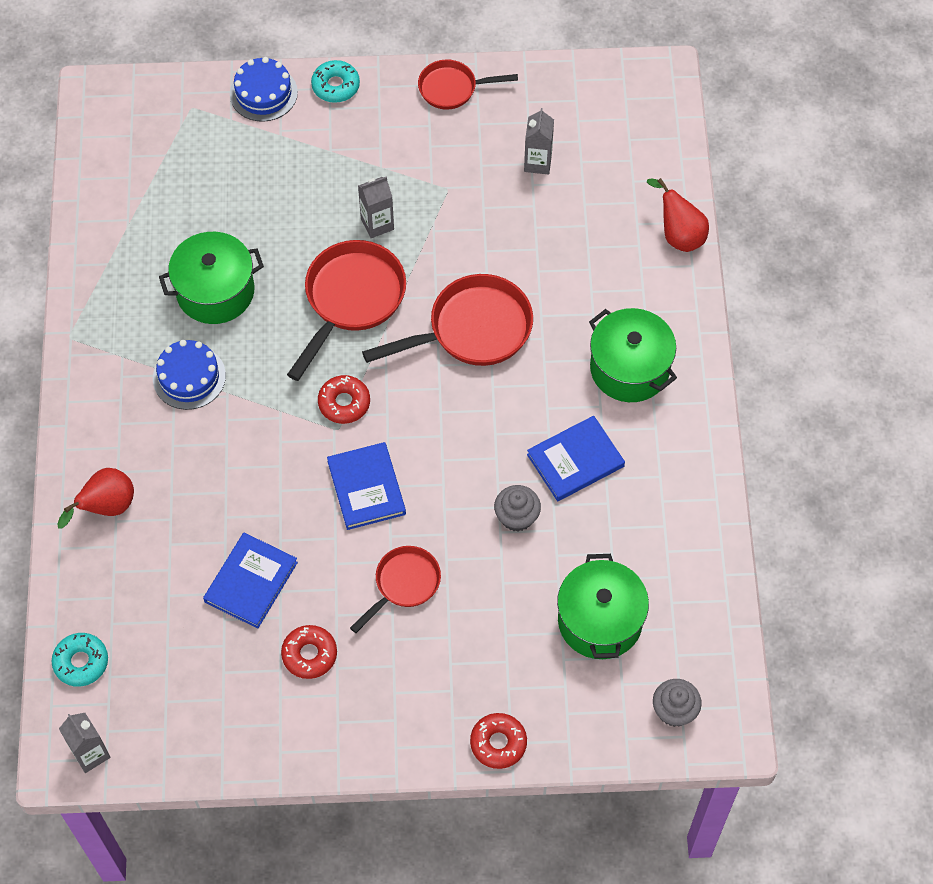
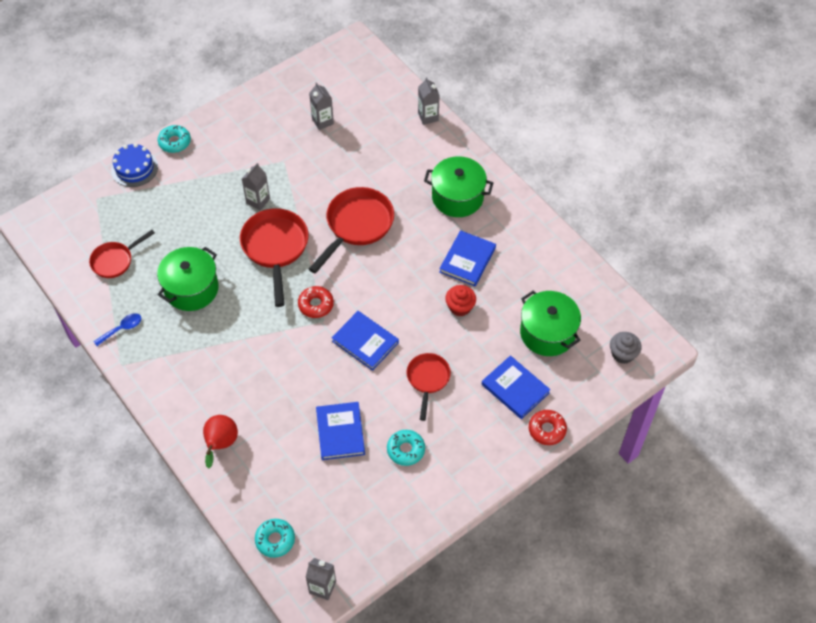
camera: 35 degrees left, 5 degrees down
blue cake [153,340,226,410] -> none
red donut [281,625,337,679] -> turquoise donut [387,430,425,466]
red pan [418,60,518,109] -> red pan moved to [89,230,155,278]
grey cupcake [494,485,541,532] -> red cupcake [445,285,476,316]
red pear [647,178,709,252] -> grey carton [418,77,440,125]
none -> blue spoon [93,313,141,346]
none -> blue book [482,355,550,419]

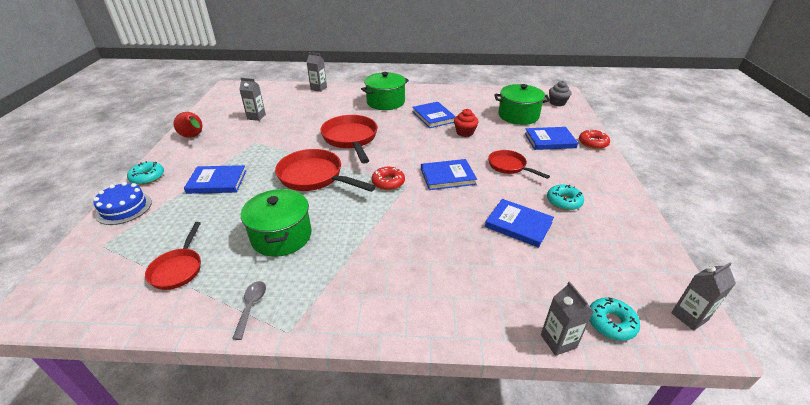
camera: 50 degrees left, 20 degrees down
blue spoon [93,313,141,346] -> grey spoon [232,281,266,340]
red pear [203,415,238,468] -> red pear moved to [173,112,202,138]
grey carton [242,163,270,211] -> grey carton moved to [541,281,593,356]
none -> blue book [184,165,246,194]

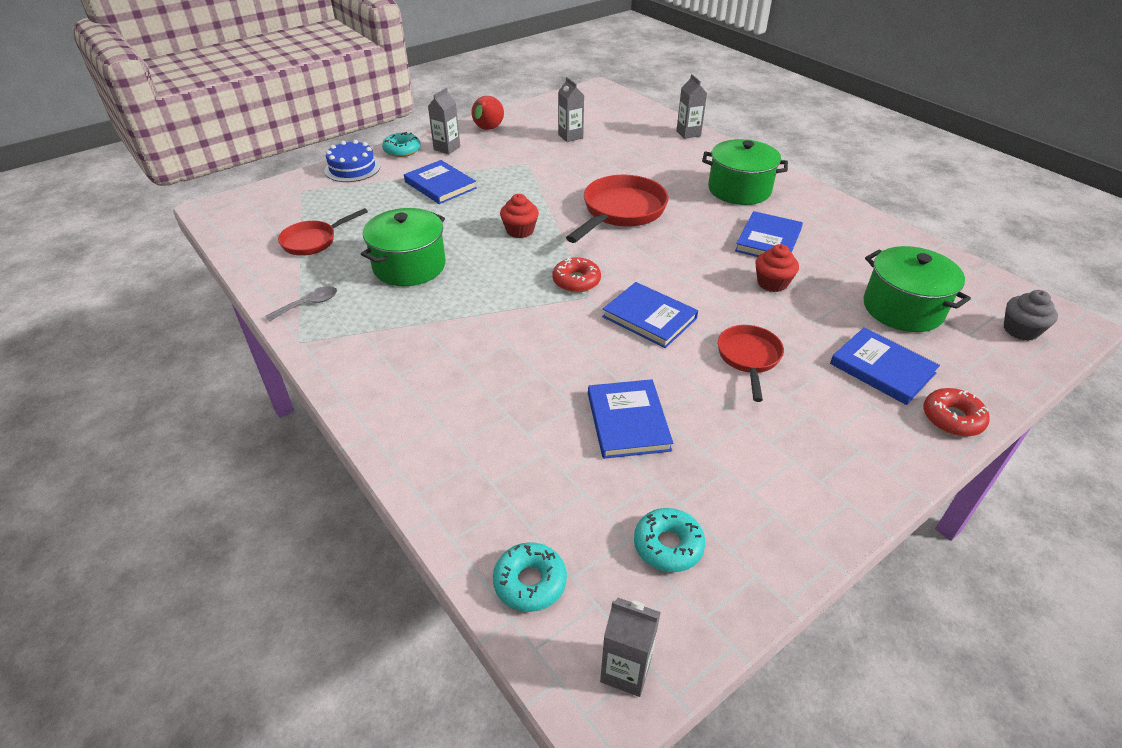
camera: 50 degrees right, 5 degrees up
red pan [275,149,376,192] -> red cupcake [500,194,539,238]
grey carton [541,281,593,356] -> grey carton moved to [428,88,460,154]
turquoise donut [547,185,584,210] -> turquoise donut moved to [634,508,705,572]

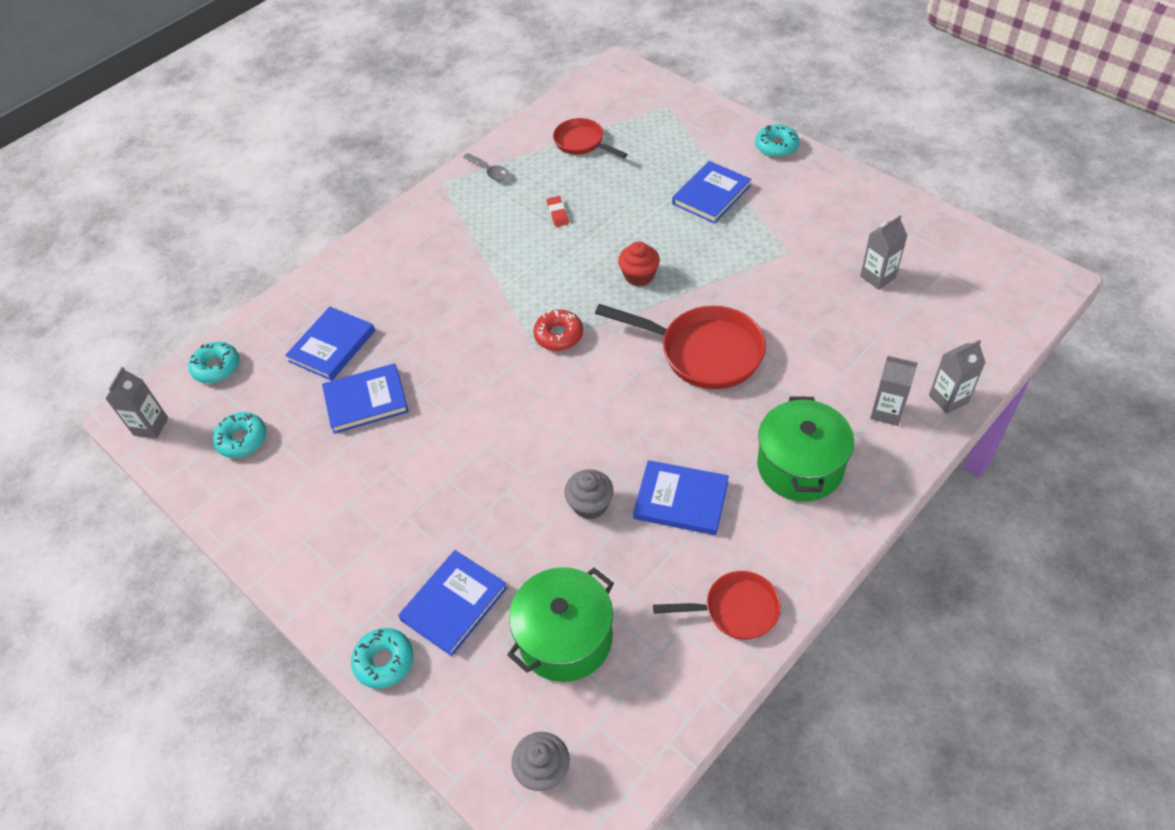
camera: 85 degrees right, 10 degrees up
blue cake [324,140,380,182] -> none
green pot [361,208,446,286] -> red eraser [546,196,569,227]
grey carton [428,88,460,154] -> grey carton moved to [870,356,918,426]
red pear [472,96,504,130] -> none
blue book [602,282,698,348] -> blue book moved to [285,307,375,381]
red pan [718,325,784,402] -> red pan moved to [653,571,781,640]
red cupcake [755,244,799,292] -> grey cupcake [564,469,614,519]
red donut [923,388,990,437] -> turquoise donut [351,628,413,689]

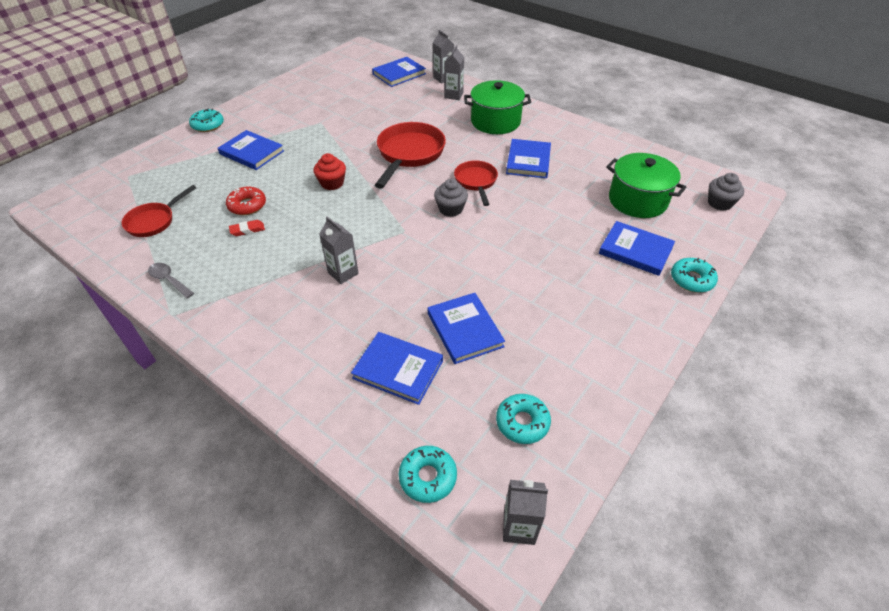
camera: 100 degrees left, 5 degrees down
grey spoon [463,153,510,181] -> grey spoon turned 90 degrees counterclockwise [148,263,194,299]
red donut [533,310,583,351] -> red donut moved to [226,187,266,215]
grey cupcake [564,469,614,519] -> grey cupcake moved to [434,179,468,217]
red pan [653,571,781,640] -> red pan moved to [454,160,498,206]
grey carton [860,215,908,290] -> grey carton moved to [319,217,359,284]
none -> blue book [372,57,426,87]

